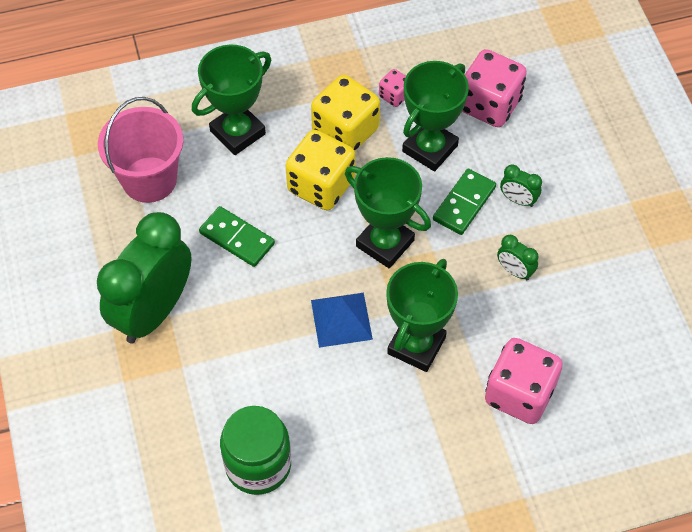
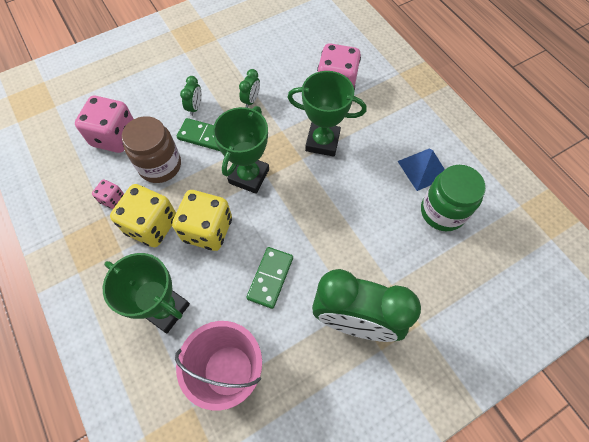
camera: 105 degrees left, 5 degrees up
blue pyramid [311,293,373,348] -> blue pyramid moved to [398,148,445,191]
green trophy [402,61,469,172] -> brown jar [122,116,181,183]

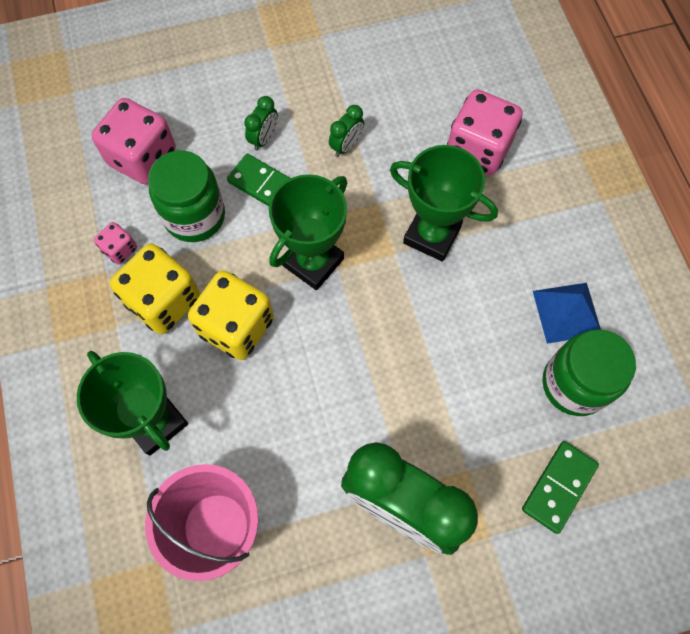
camera: 15 degrees right, 5 degrees up
brown jar [122,116,181,183] -> green jar [148,150,225,242]
green domino [246,247,293,309] -> green domino moved to [522,441,599,534]

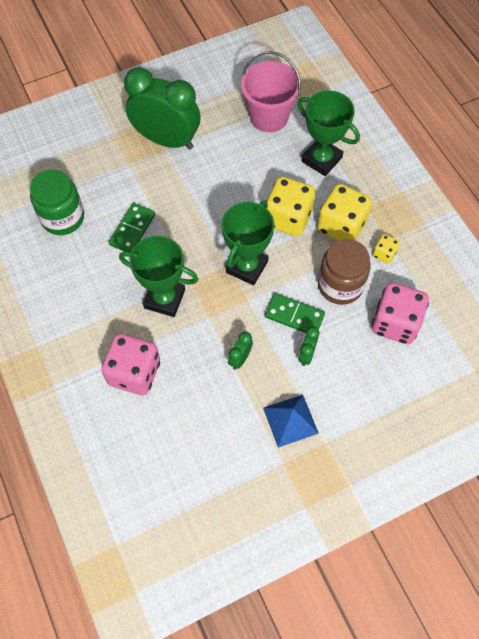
camera: 170 degrees right, 5 degrees down
pink dice [94,222,137,265] -> yellow dice [373,234,400,264]
green jar [148,150,225,242] -> brown jar [318,239,371,305]
green domino [522,441,599,534] -> green domino moved to [108,203,155,252]
blue pyramid [533,283,601,344] -> blue pyramid moved to [263,395,319,448]

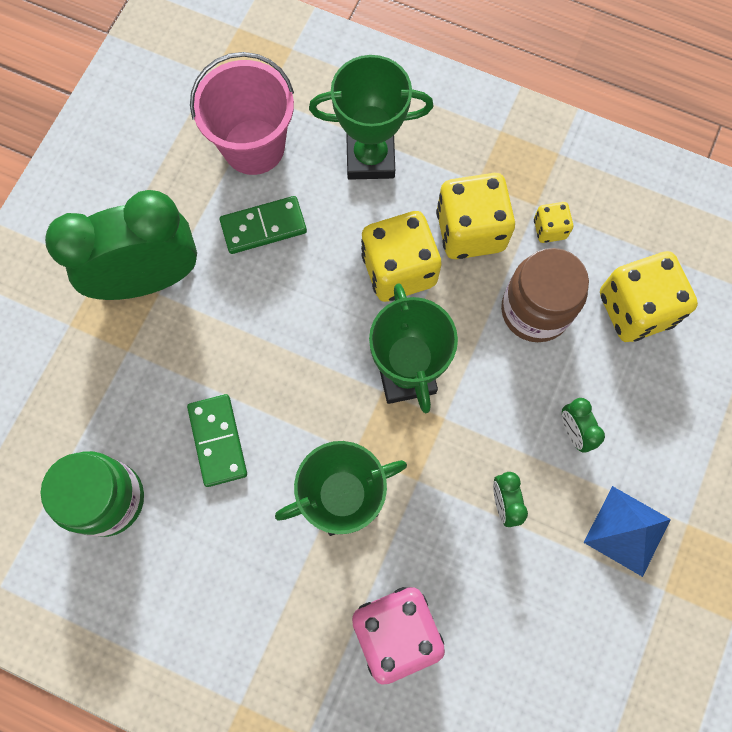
camera: 40 degrees left, 10 degrees up
green domino [265,293,325,333] -> green domino moved to [220,196,307,254]
pink dice [372,283,429,344] -> yellow dice [600,251,698,342]

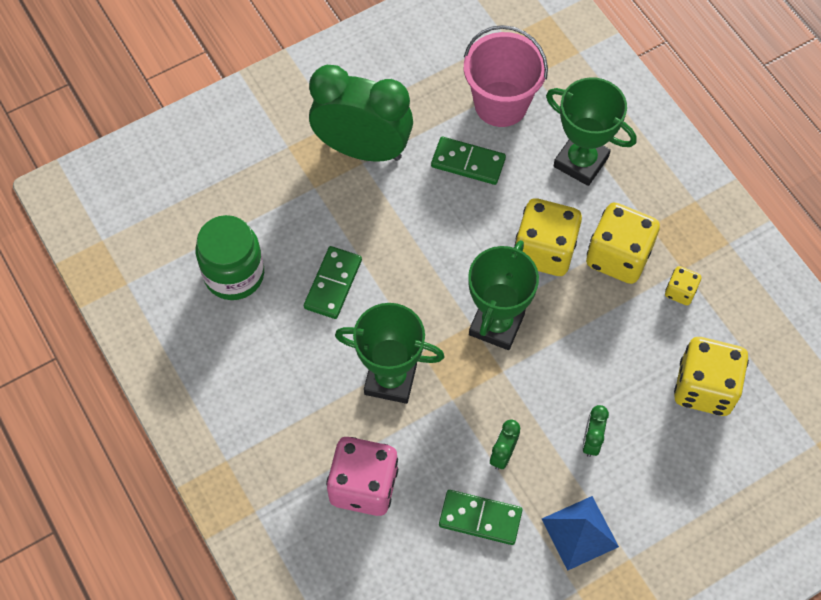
camera: 35 degrees right, 10 degrees down
brown jar [501,248,589,342] -> none
none -> green domino [439,490,522,545]

